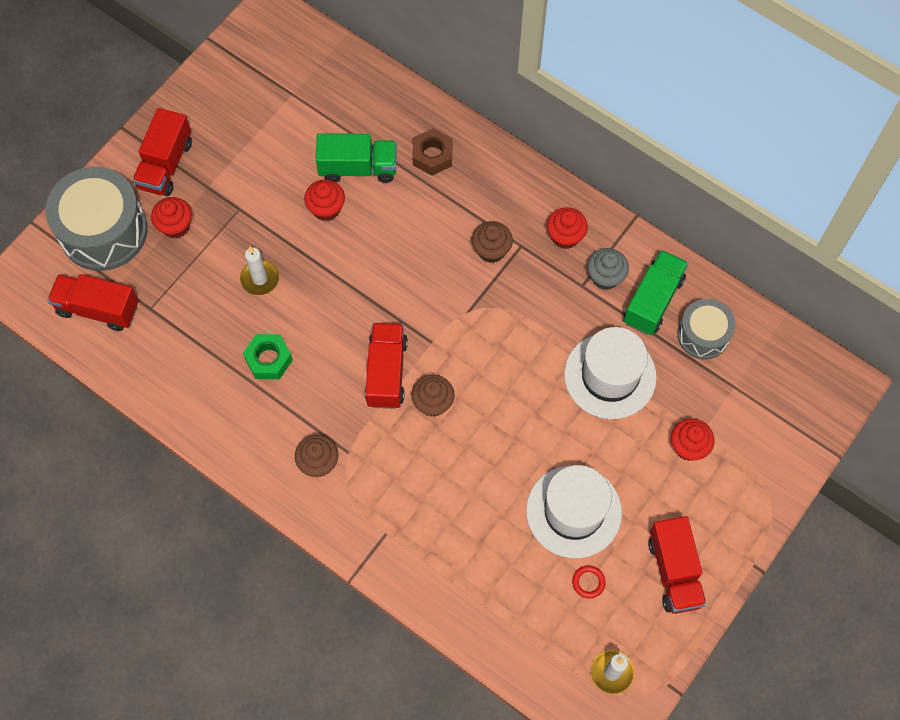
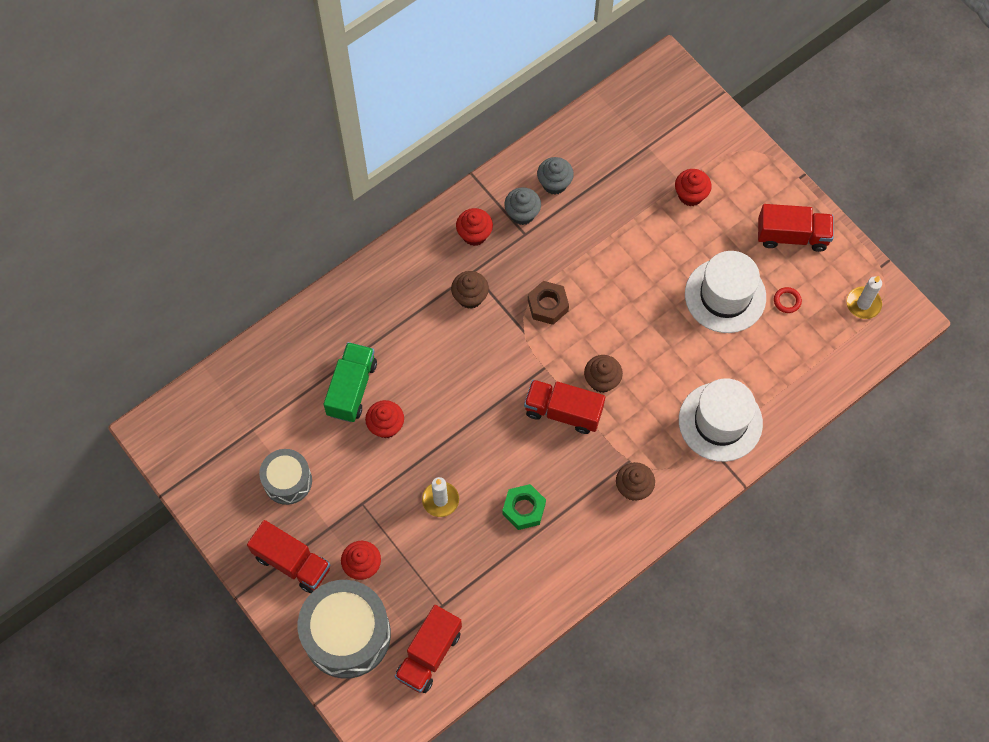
camera: 75 degrees left, 0 degrees up
brown nut [412,128,452,176] -> brown nut moved to [528,281,569,325]
white hat [564,327,657,419] -> white hat moved to [679,378,763,462]
green truck [624,250,688,335] -> grey cupcake [537,157,574,195]
grey drum [677,299,736,359] -> grey drum moved to [259,449,312,505]

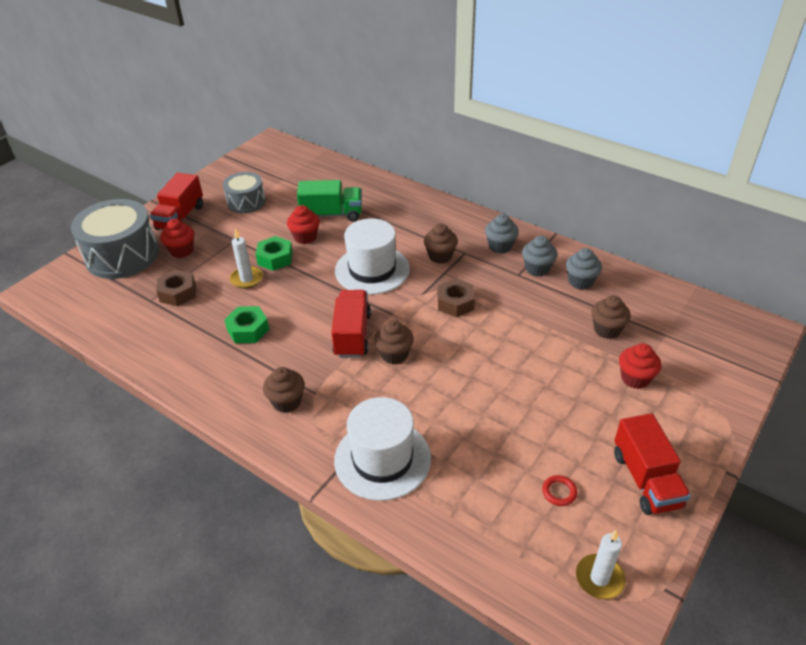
camera: 75 degrees right, 25 degrees down
red truck [395,605,462,693] -> none
red cupcake [456,208,493,246] -> grey cupcake [485,214,519,254]
white hat [685,251,766,333] -> white hat moved to [335,218,410,295]
none -> brown nut [156,270,196,306]
none -> green nut [256,236,293,271]
none -> brown cupcake [591,295,631,339]

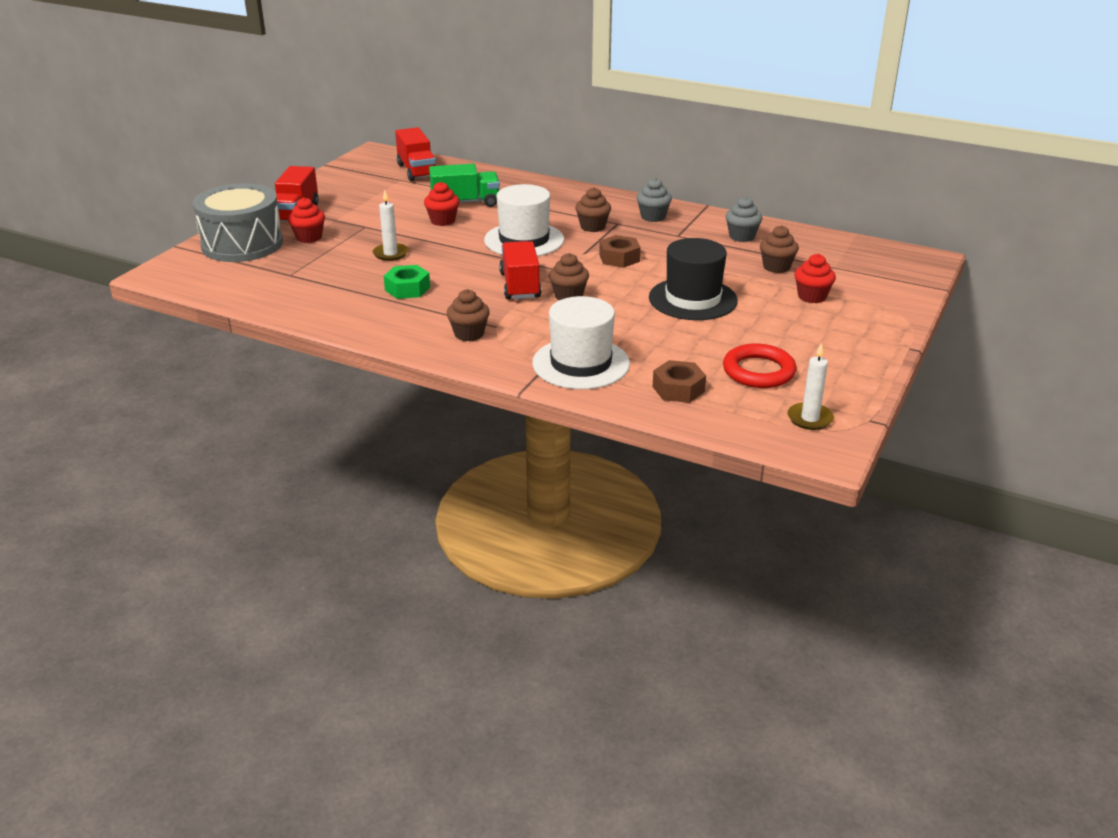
camera: 10 degrees left, 10 degrees down
brown nut [156,270,196,306] -> brown nut moved to [652,360,706,403]
grey drum [223,172,266,213] -> none
green nut [256,236,293,271] -> none
grey cupcake [522,236,557,277] -> none
red ring [542,475,577,506] -> red ring [723,344,797,388], size x2.15
red truck [614,413,691,515] -> red truck moved to [395,127,436,182]
none -> black hat [649,238,738,320]

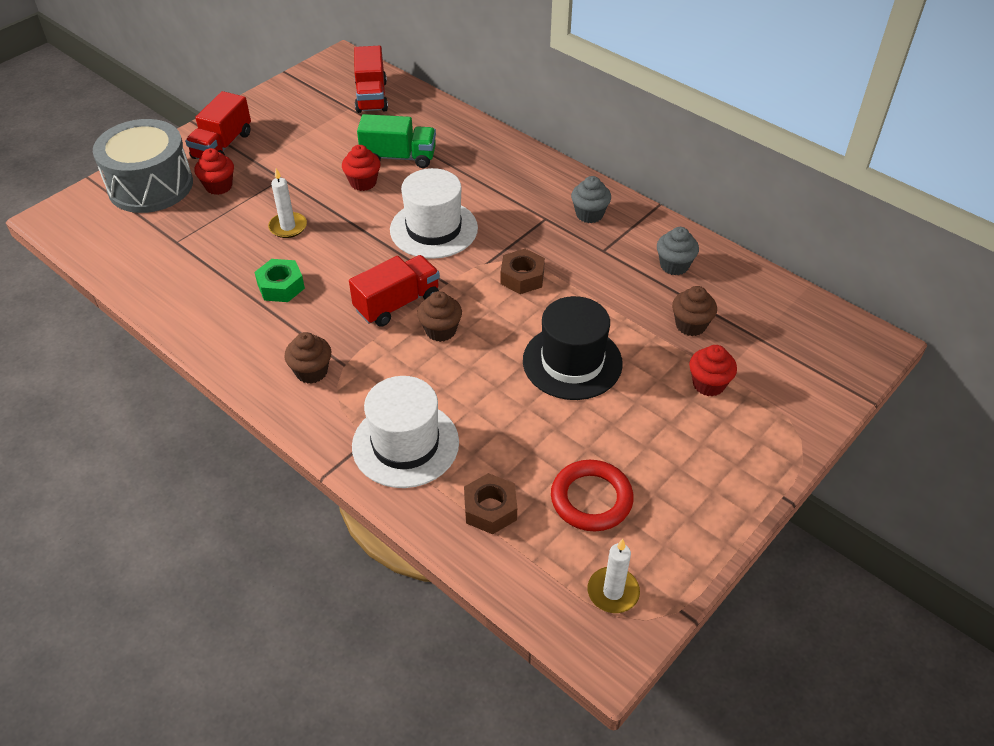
camera: 15 degrees right, 15 degrees up
red truck [499,241,541,299] -> red truck turned 45 degrees clockwise [349,255,440,327]
brown cupcake [575,187,611,232] -> none

